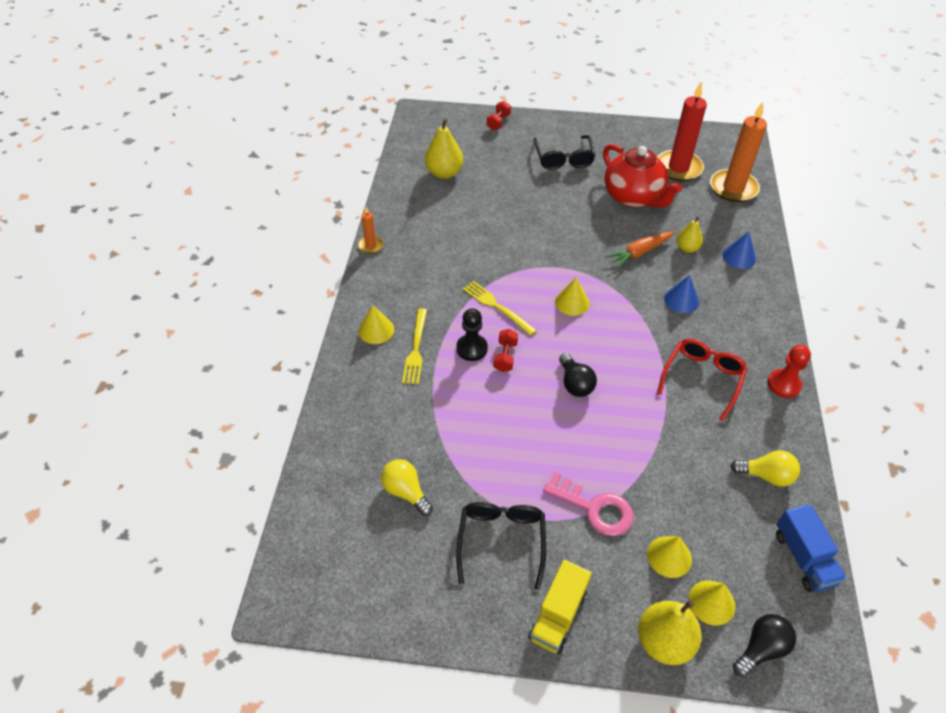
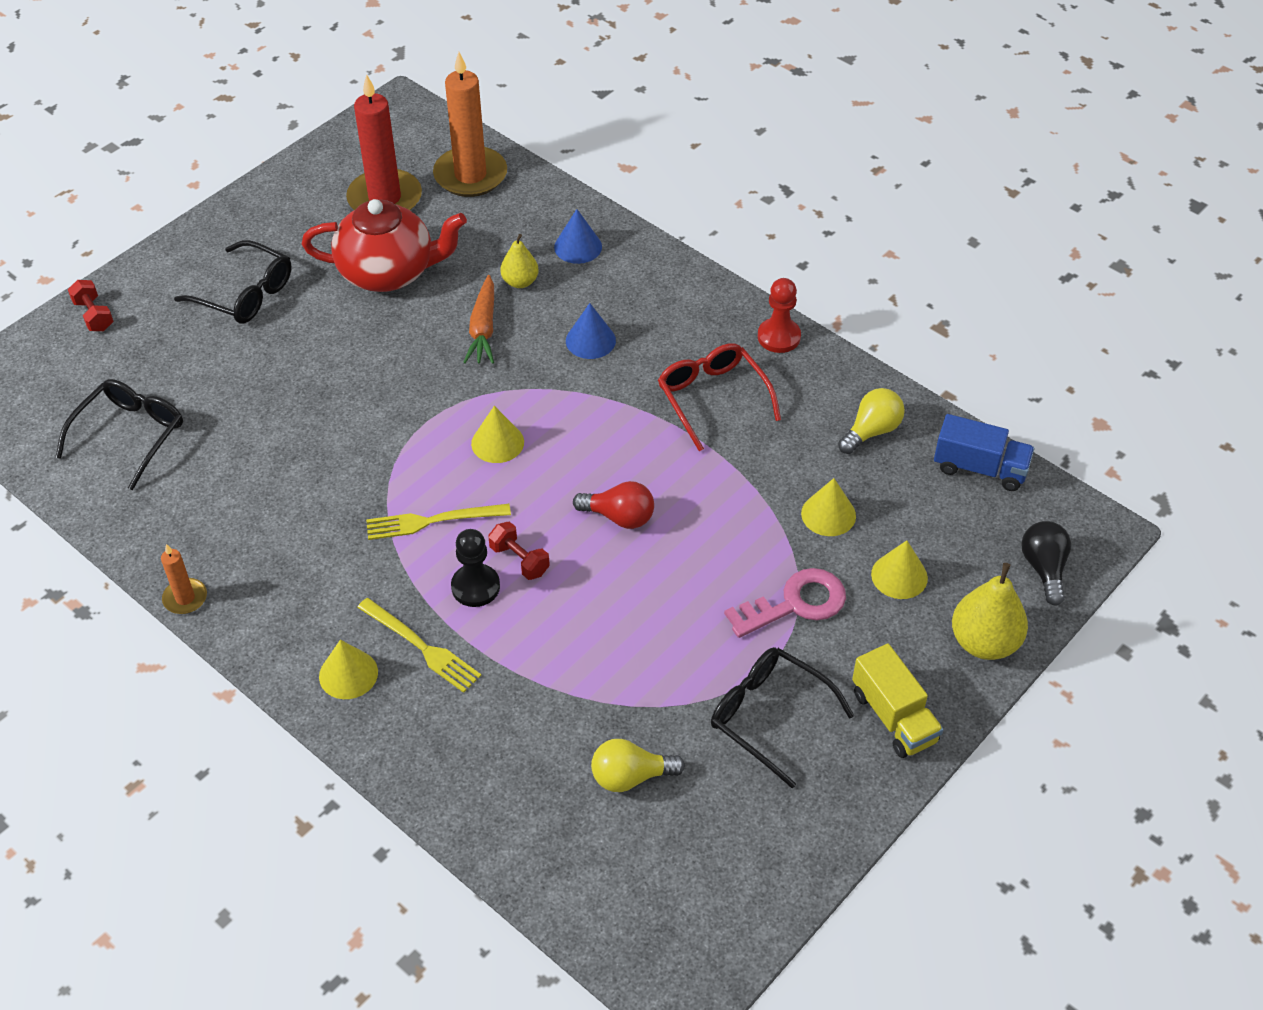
camera: 55 degrees left, 0 degrees up
yellow pear [425,118,463,179] -> black glasses [55,379,183,490]
black light bulb [559,353,597,397] -> red light bulb [573,481,654,529]
yellow cone [689,581,735,626] -> yellow cone moved to [801,478,856,536]

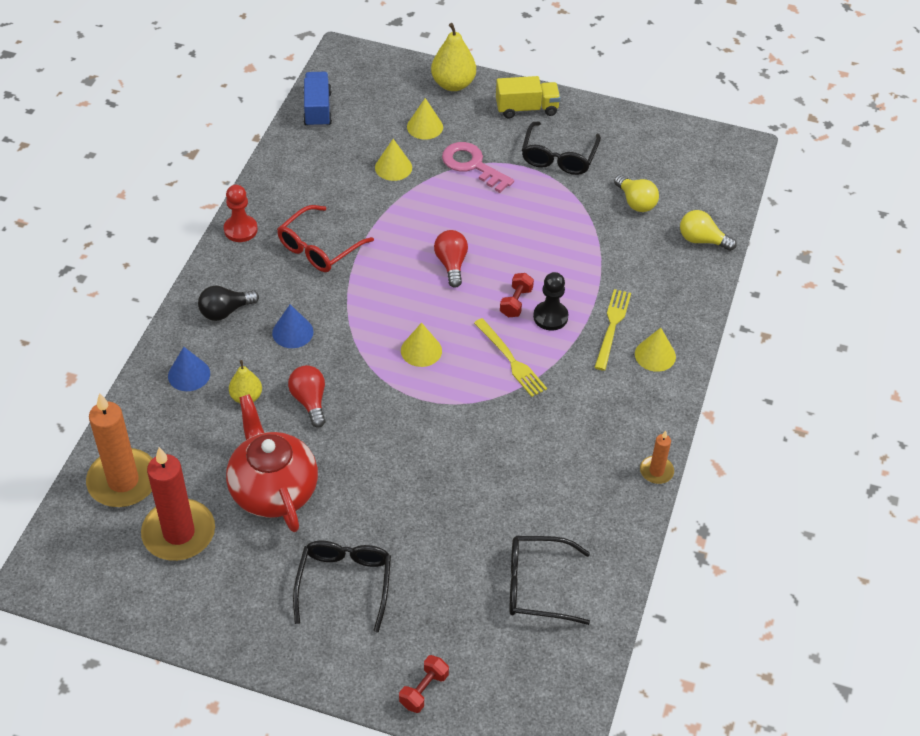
camera: 115 degrees left, 0 degrees up
orange carrot [464,275,494,364] -> red light bulb [288,365,326,428]
yellow light bulb [838,388,905,454] -> yellow light bulb moved to [680,210,737,251]
yellow truck [852,644,944,758] -> yellow truck turned 45 degrees clockwise [496,76,560,119]
black light bulb [1021,521,1071,606] -> black light bulb moved to [198,286,259,321]

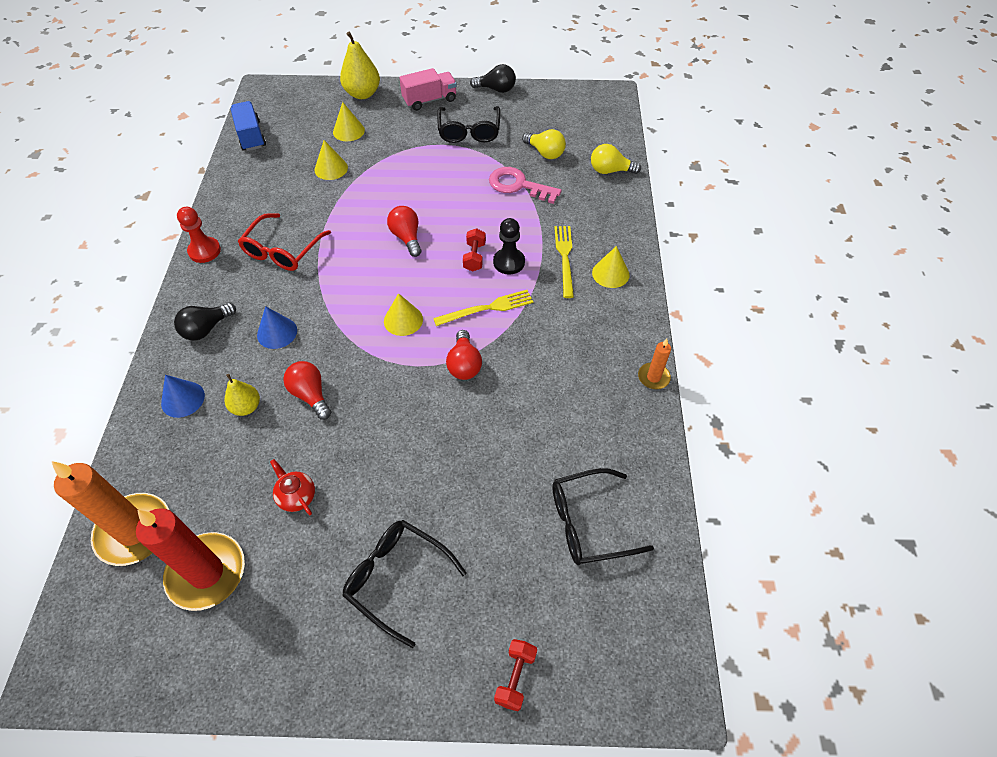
camera: 15 degrees left, 5 degrees up
red teapot [226,394,318,532] -> red teapot [270,459,315,515], size x0.43
black glasses [293,541,391,632] -> black glasses turned 45 degrees counterclockwise [342,520,467,648]
pink key [442,142,514,193] -> pink key moved to [489,167,562,204]
yellow fork [474,318,547,397] -> yellow fork turned 60 degrees counterclockwise [433,290,533,326]
yellow truck [496,76,560,119] -> pink truck [399,68,457,111]
none -> red light bulb [446,330,482,380]
none -> black light bulb [470,64,516,93]

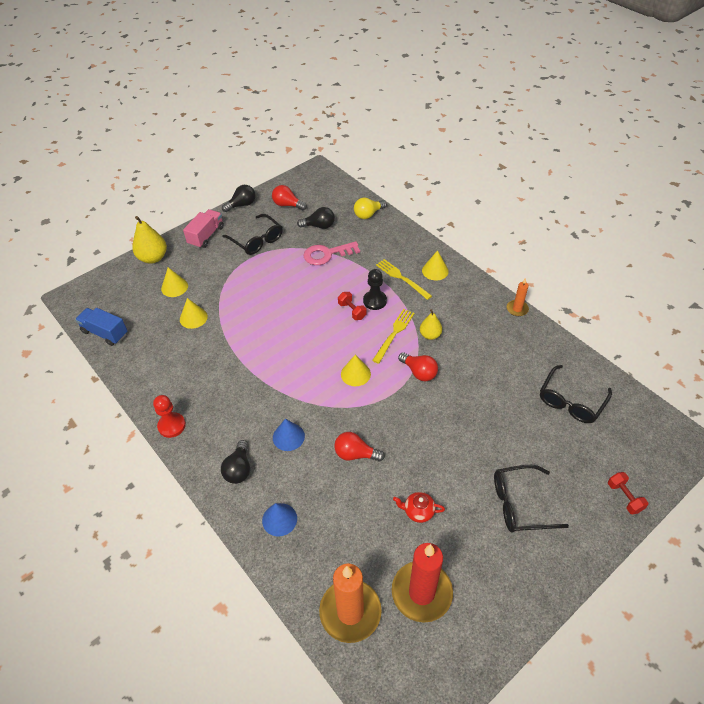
camera: 40 degrees left, 5 degrees down
yellow pear [224,374,260,416] -> yellow pear moved to [420,309,442,340]
red glasses [238,213,331,271] -> none
red light bulb [387,206,421,257] -> red light bulb moved to [272,185,307,210]
yellow light bulb [522,129,566,159] -> black light bulb [297,207,335,229]

